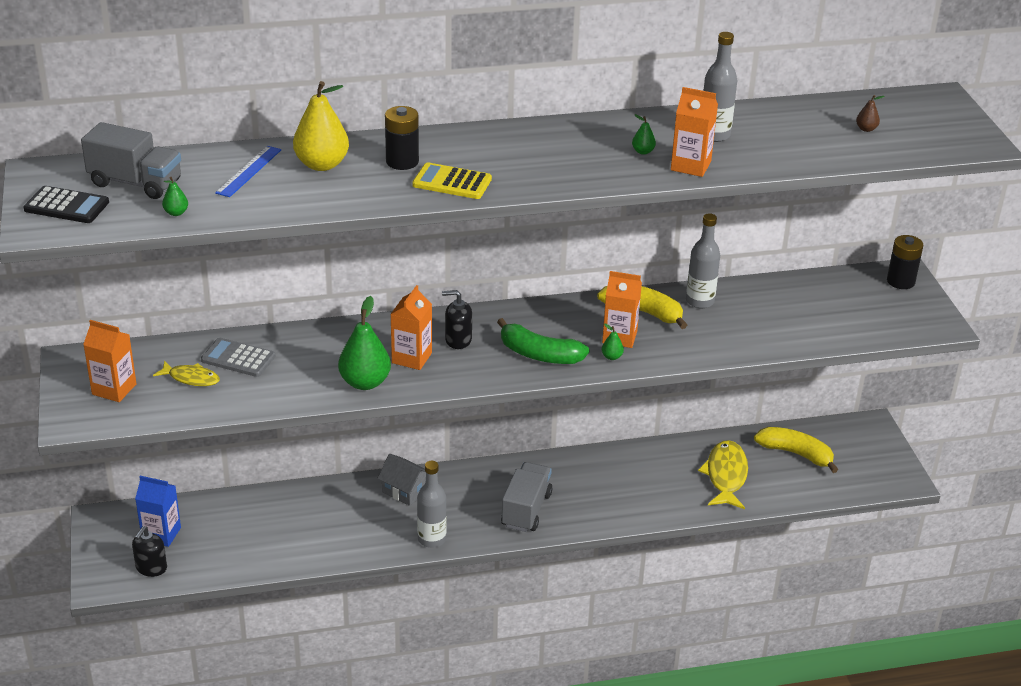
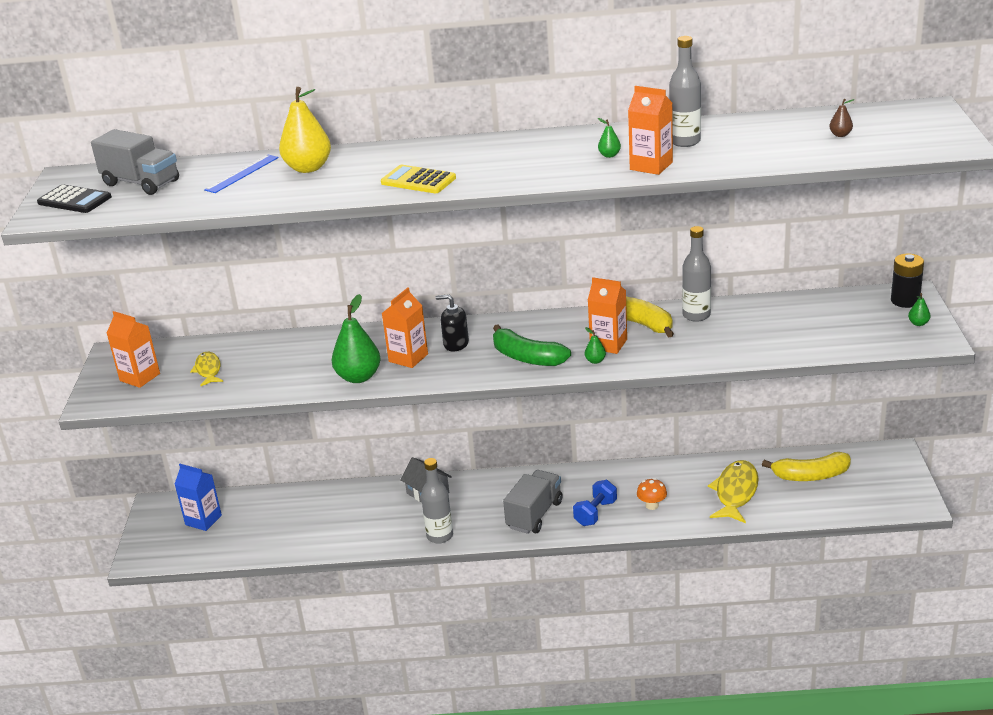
camera: 15 degrees right, 5 degrees down
black soap dispenser [132,526,167,577] -> none
yellow fish [153,361,220,386] -> yellow fish turned 135 degrees counterclockwise [190,352,223,386]
green pear [162,177,188,216] -> green pear moved to [908,293,930,326]
grey calculator [201,338,275,377] -> none
black battery [385,106,419,170] -> none
yellow banana [754,427,838,473] -> yellow banana turned 135 degrees clockwise [762,452,851,481]
none -> blue dumbbell [573,480,617,526]
none -> orange mushroom [637,478,667,510]

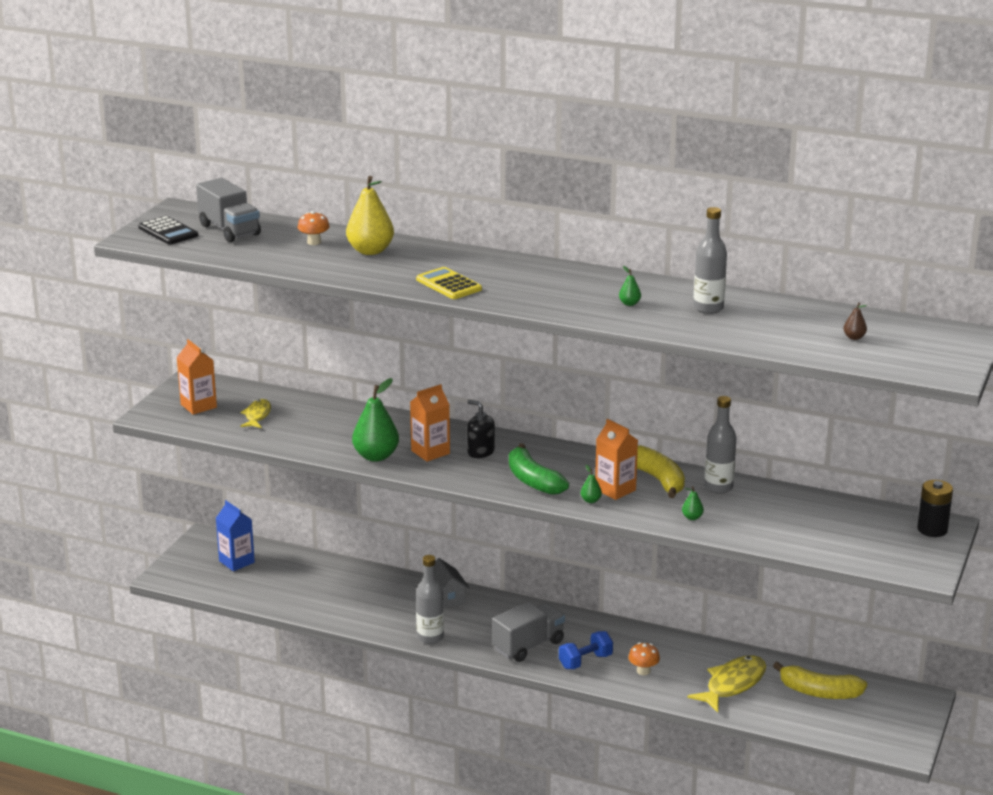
camera: 20 degrees right, 5 degrees down
blue ruler [204,155,279,193] -> orange mushroom [298,211,330,245]
orange carton [628,86,673,175] -> none
green pear [908,293,930,326] -> green pear moved to [682,486,704,520]

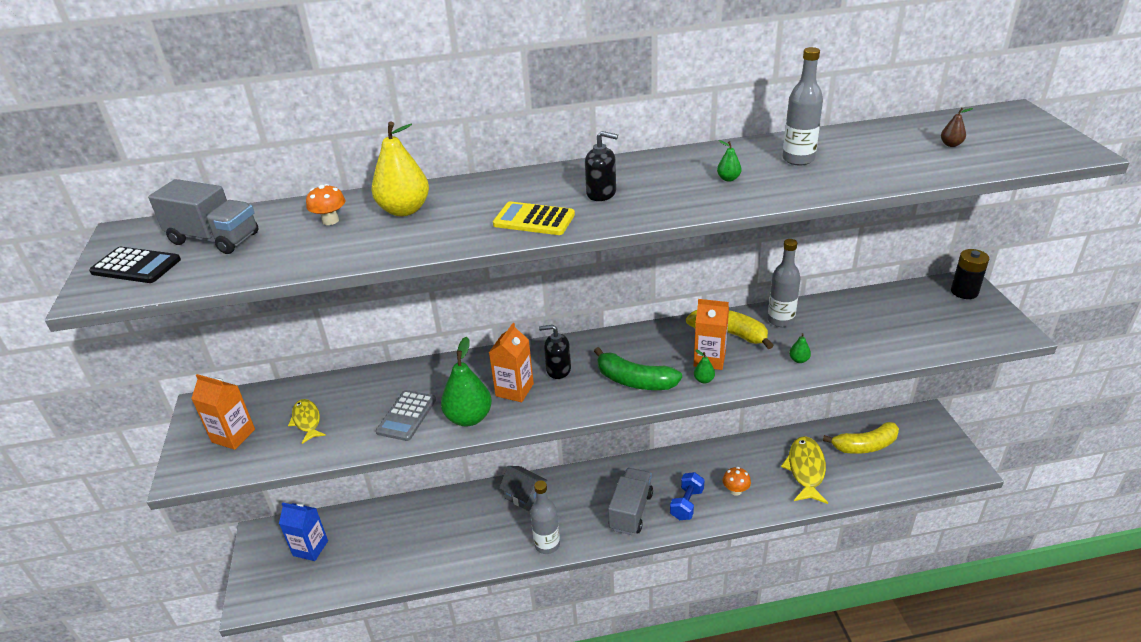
camera: 30 degrees left, 10 degrees up
none -> grey calculator [376,390,436,441]
none -> black soap dispenser [585,131,618,201]

